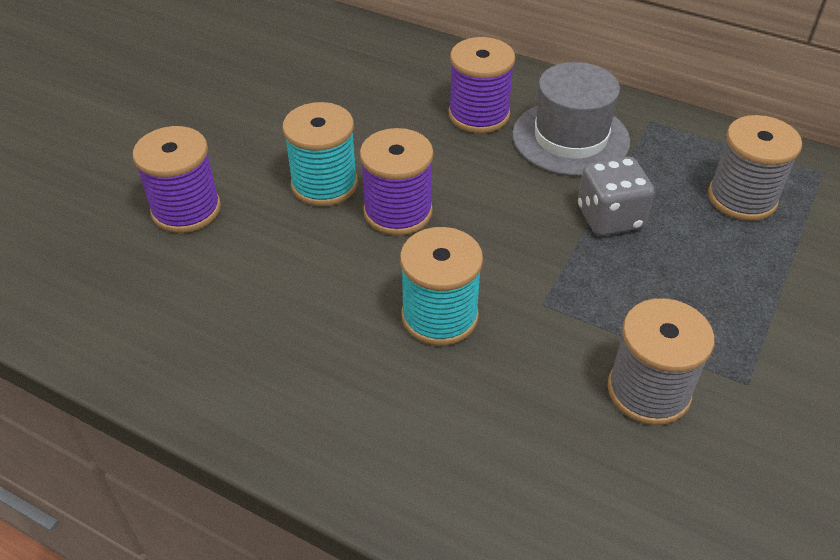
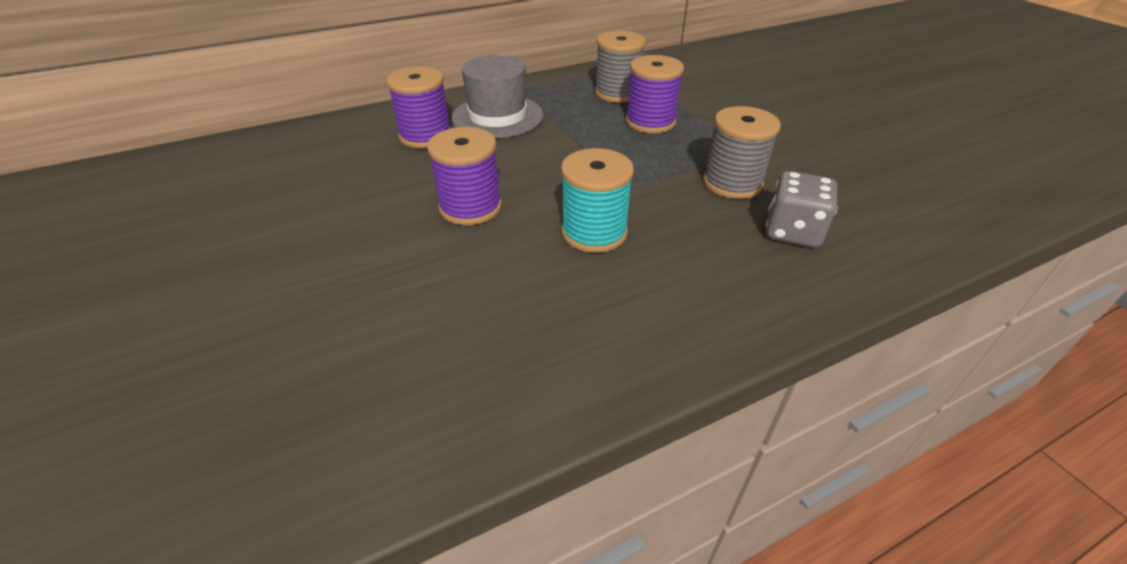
camera: 55 degrees left, 5 degrees down
purple spool [133,126,221,233] -> purple spool moved to [626,55,684,134]
turquoise spool [283,102,358,206] -> none
grey dice [578,157,655,236] -> grey dice moved to [766,171,838,248]

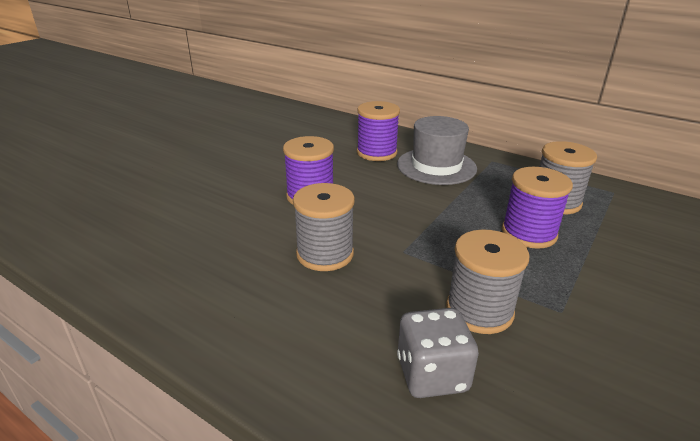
camera: 60 degrees right, 10 degrees down
turquoise spool [561,148,634,253] -> grey spool [293,183,355,271]

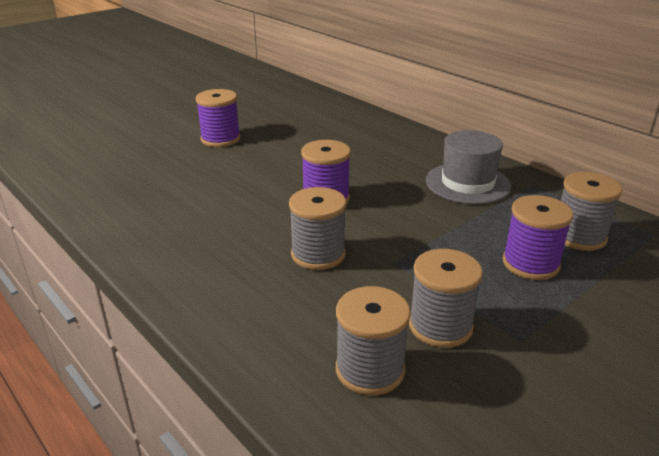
camera: 15 degrees right, 0 degrees up
purple spool [357,101,400,161] -> purple spool moved to [196,89,241,147]
grey dice [397,308,479,398] -> grey spool [336,286,411,395]

